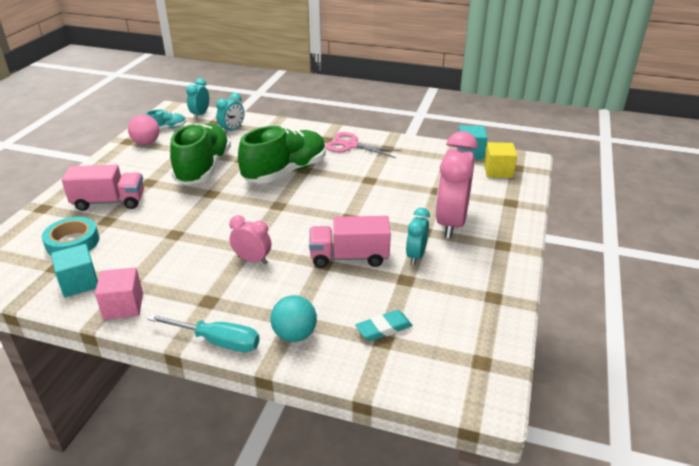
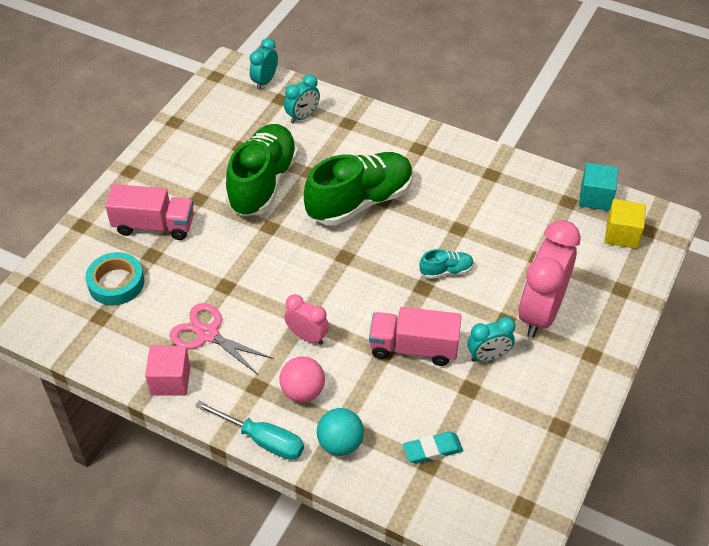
camera: 10 degrees right, 15 degrees up
turquoise cube [51,244,98,297] -> none
pink ball [128,115,160,145] -> pink ball moved to [279,357,325,402]
turquoise shoe [146,110,186,129] -> turquoise shoe moved to [419,249,474,279]
pink scissors [326,132,402,158] -> pink scissors moved to [169,303,274,375]
turquoise clock [406,208,430,265] -> turquoise clock turned 135 degrees counterclockwise [467,317,515,362]

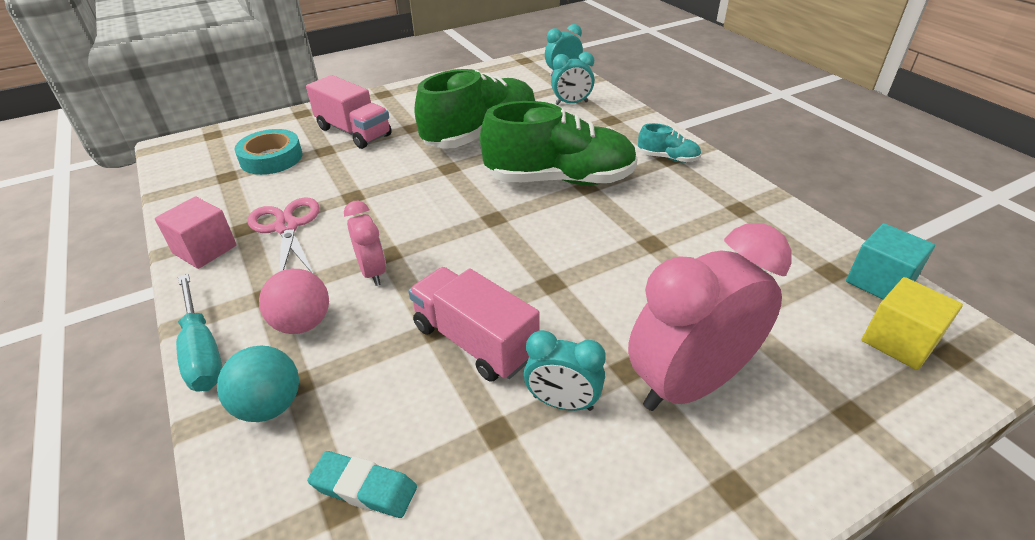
camera: 35 degrees right, 10 degrees down
turquoise shoe [419,249,474,279] -> turquoise shoe moved to [638,123,701,163]

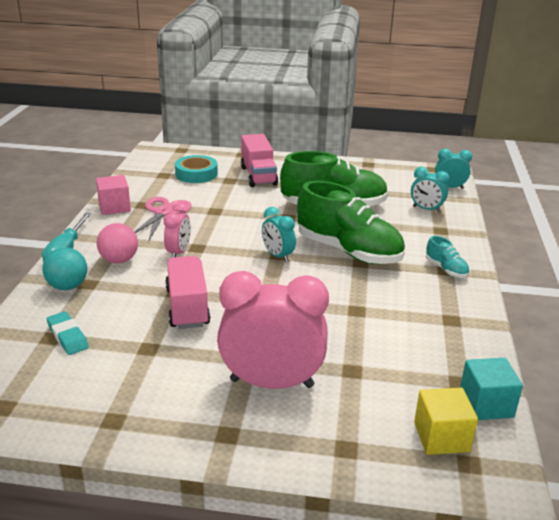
camera: 35 degrees right, 10 degrees down
turquoise clock [524,330,606,411] -> turquoise clock moved to [262,207,296,262]

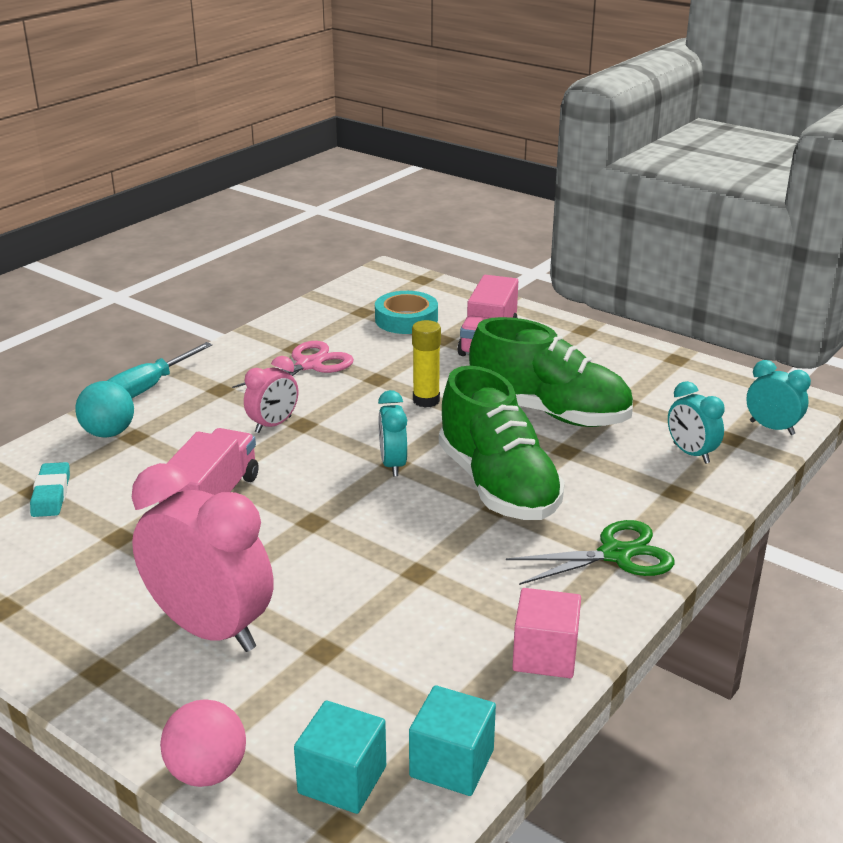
camera: 30 degrees right, 0 degrees up
pink cube [96,175,131,215] -> pink cube moved to [512,588,581,678]
pink ball [97,223,138,263] -> pink ball moved to [160,699,246,787]
yellow cube [414,388,478,455] -> turquoise cube [294,700,386,814]
turquoise shoe [426,236,470,278] -> green scissors [506,520,674,585]
none -> yellow glue stick [412,320,441,407]

